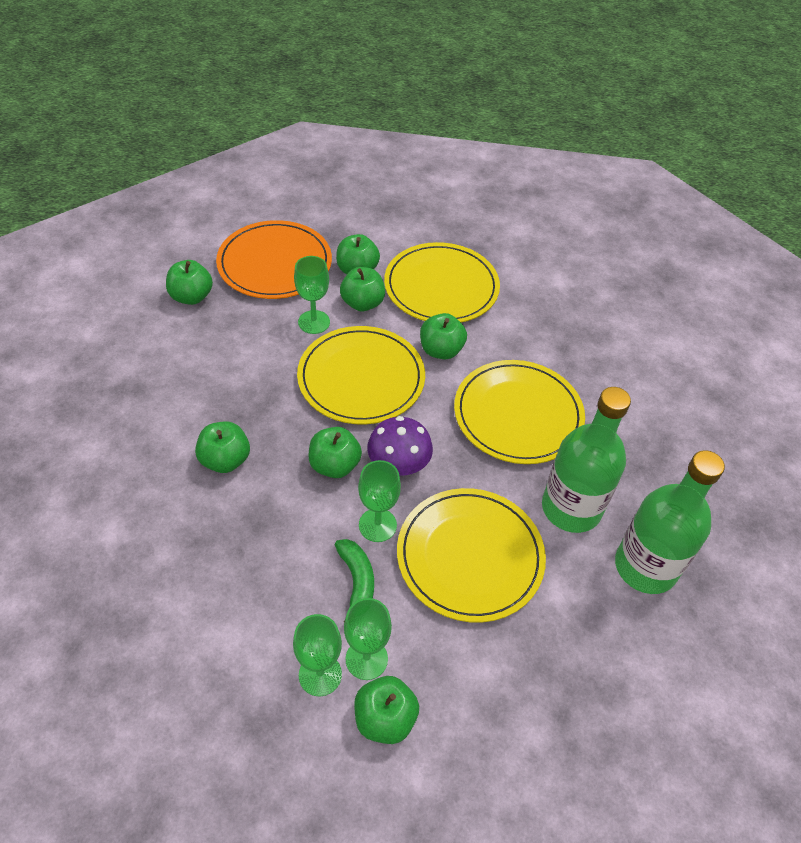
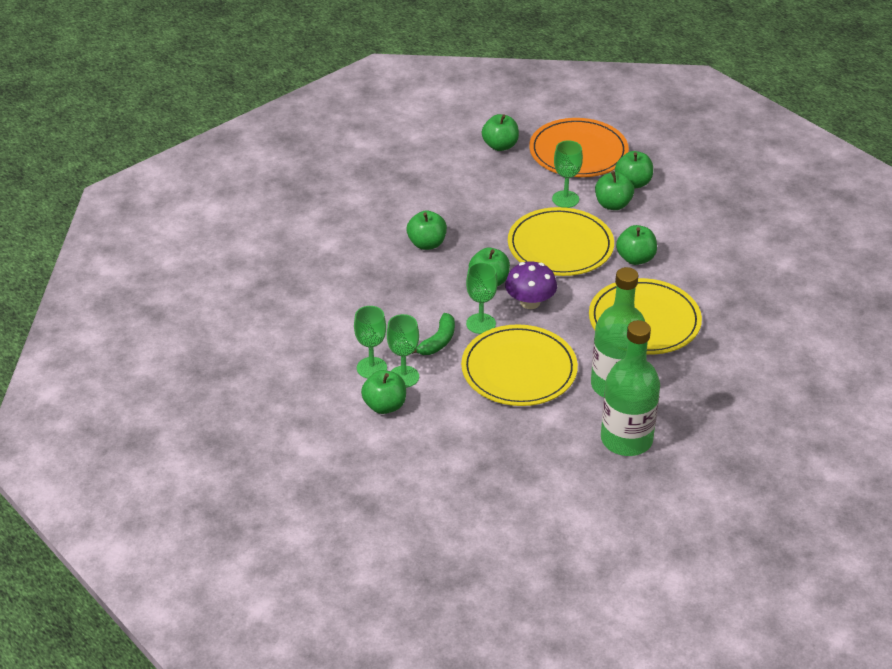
camera: 45 degrees right, 10 degrees down
yellow plate [384,242,500,322] -> none

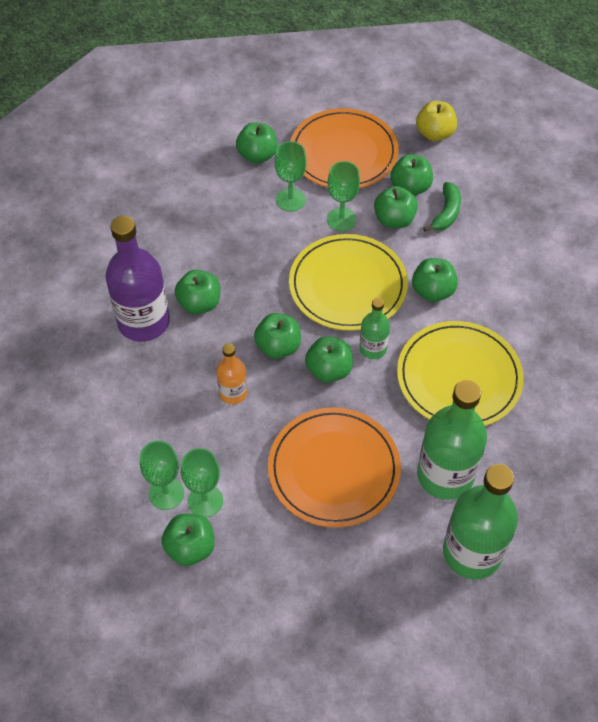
camera: 10 degrees left, 15 degrees up
green banana [412,313,455,355] -> green banana moved to [423,182,461,232]
yellow plate [461,324,578,406] -> orange plate [268,407,401,528]
green goblet [466,262,498,334] -> green goblet moved to [275,141,307,211]
purple mushroom [505,262,557,309] -> green apple [305,336,353,383]
none -> purple bottle [105,216,170,342]
none -> orange bottle [216,343,247,404]
none -> green bottle [359,298,390,359]
none -> yellow apple [416,101,457,141]

